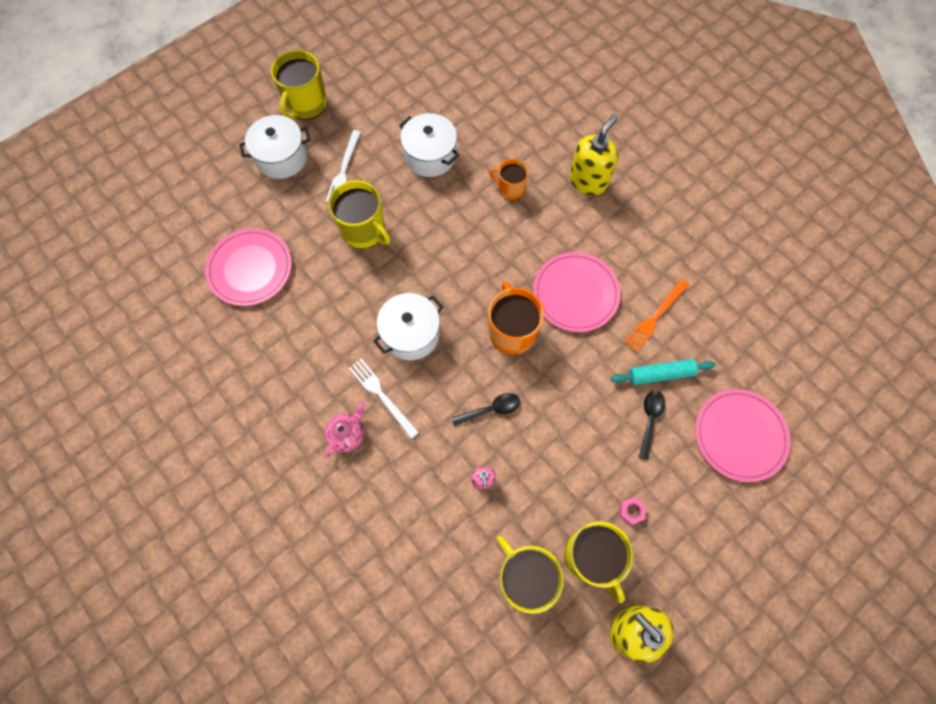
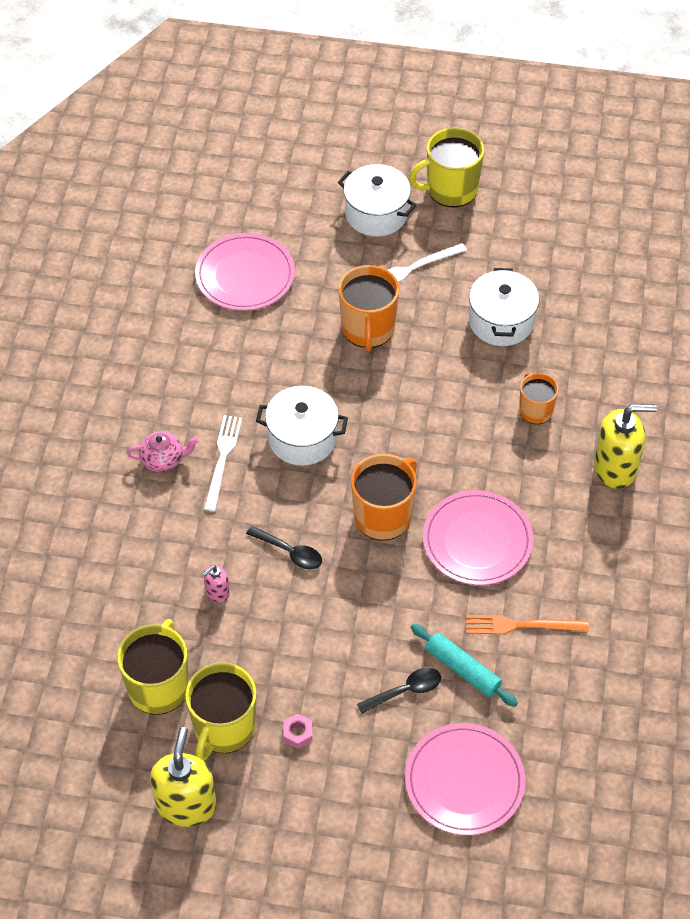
camera: 50 degrees right, 15 degrees down
yellow mug [329,180,390,249] -> orange mug [338,265,399,352]

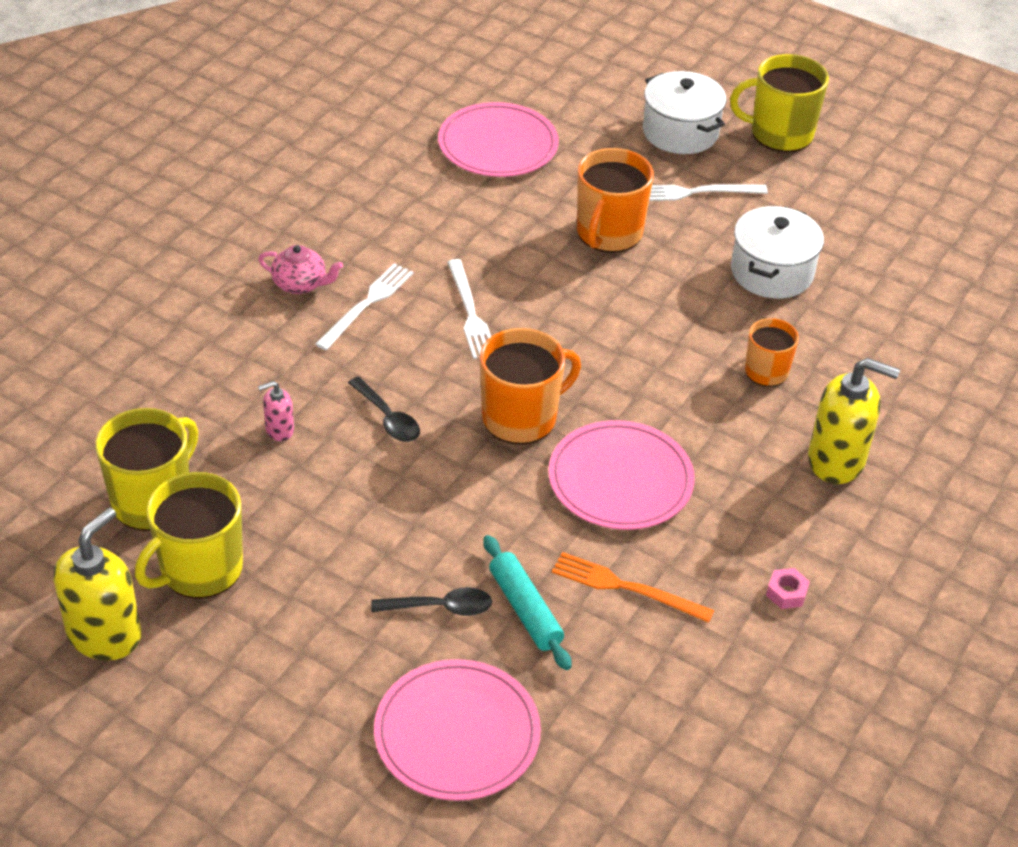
camera: 20 degrees right, 10 degrees down
white pot [256,386,348,466] -> white fork [447,259,491,359]
pink nut [283,713,312,749] -> pink nut moved to [766,568,810,609]

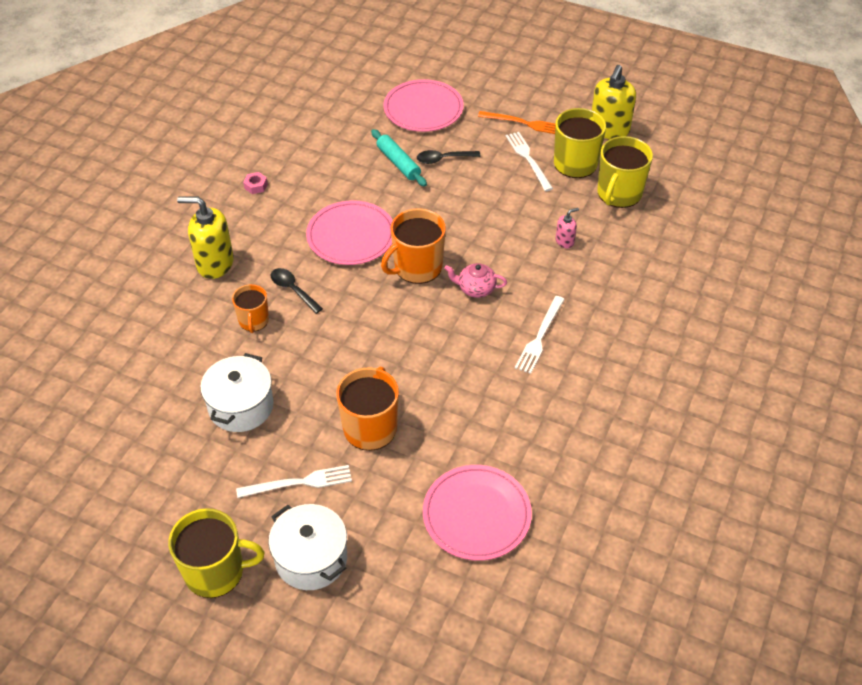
camera: 175 degrees right, 5 degrees up
pink teapot [258,245,343,294] -> pink teapot moved to [444,263,507,298]
black spoon [348,377,420,442] -> black spoon moved to [271,268,323,314]
white fork [447,259,491,359] -> white fork moved to [506,132,553,191]
orange fork [552,552,714,623] -> orange fork moved to [478,111,556,134]

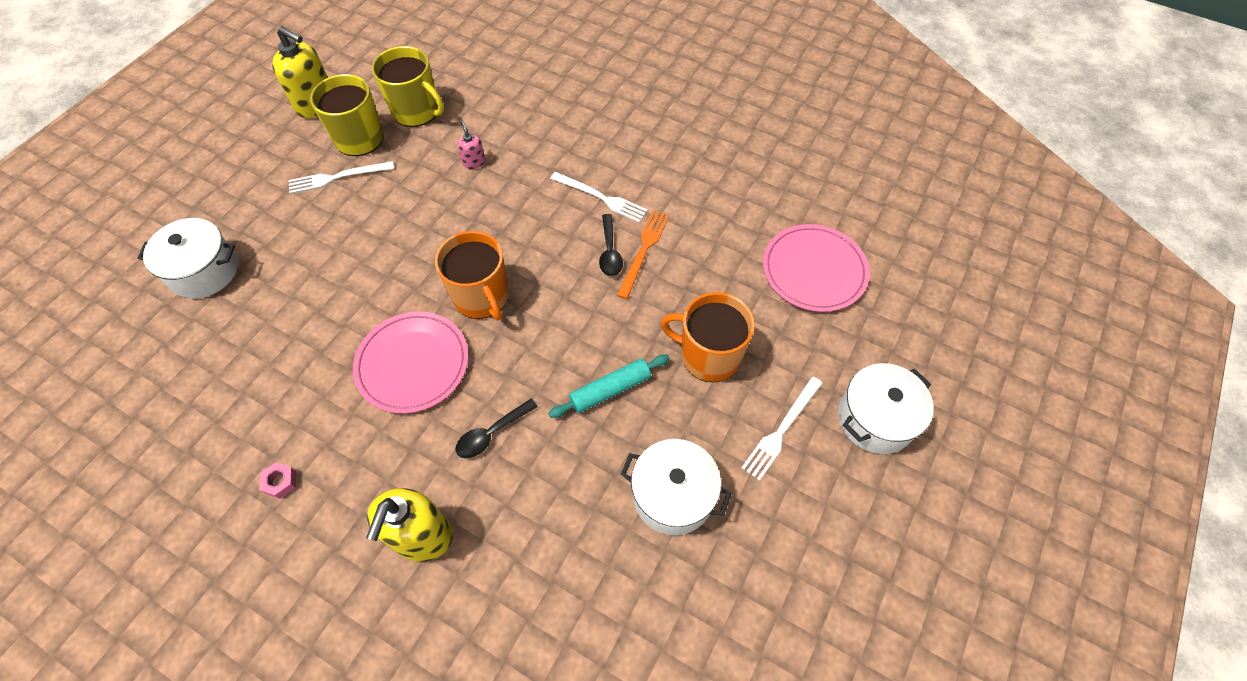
camera: 85 degrees left, 10 degrees up
yellow mug [168,508,264,598] -> none
orange mug [232,284,269,333] -> none
white fork [236,465,352,498] -> white fork turned 135 degrees counterclockwise [741,376,823,481]
turquoise rolling pin [371,129,427,187] -> turquoise rolling pin moved to [548,354,670,418]
pink plate [383,79,464,132] -> white pot [138,218,238,298]
black spoon [417,150,481,164] -> black spoon moved to [599,214,623,276]
pink teapot [444,263,507,298] -> none
orange fork [478,111,556,134] -> orange fork moved to [617,211,669,299]

